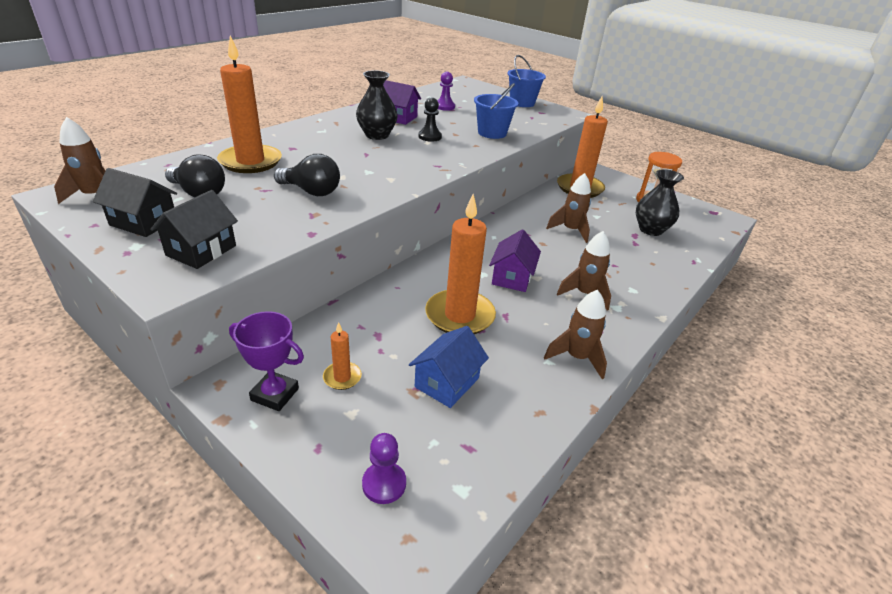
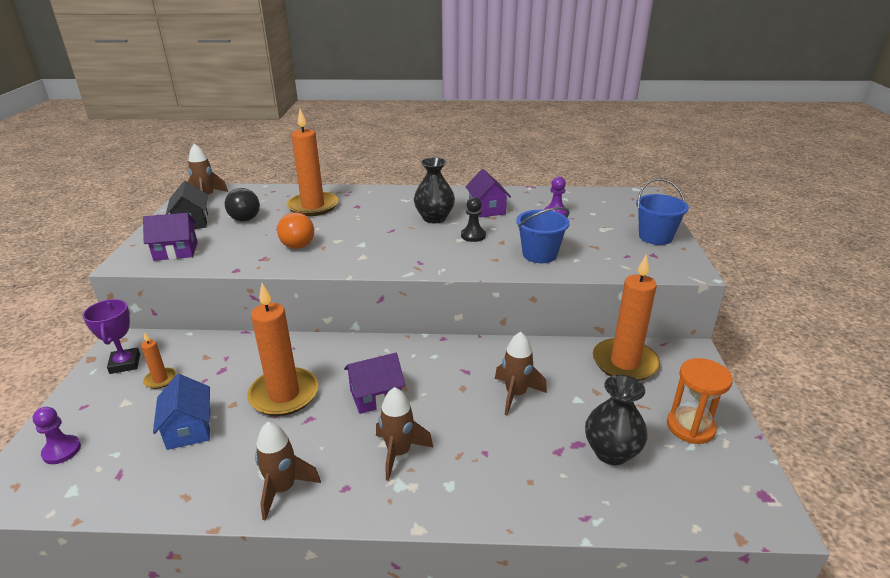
camera: 55 degrees right, 5 degrees down
black house [150,190,238,269] -> purple house [143,213,198,261]
black light bulb [274,154,340,196] -> orange light bulb [277,212,314,249]
blue house [409,326,489,408] -> blue house turned 75 degrees clockwise [153,374,211,450]

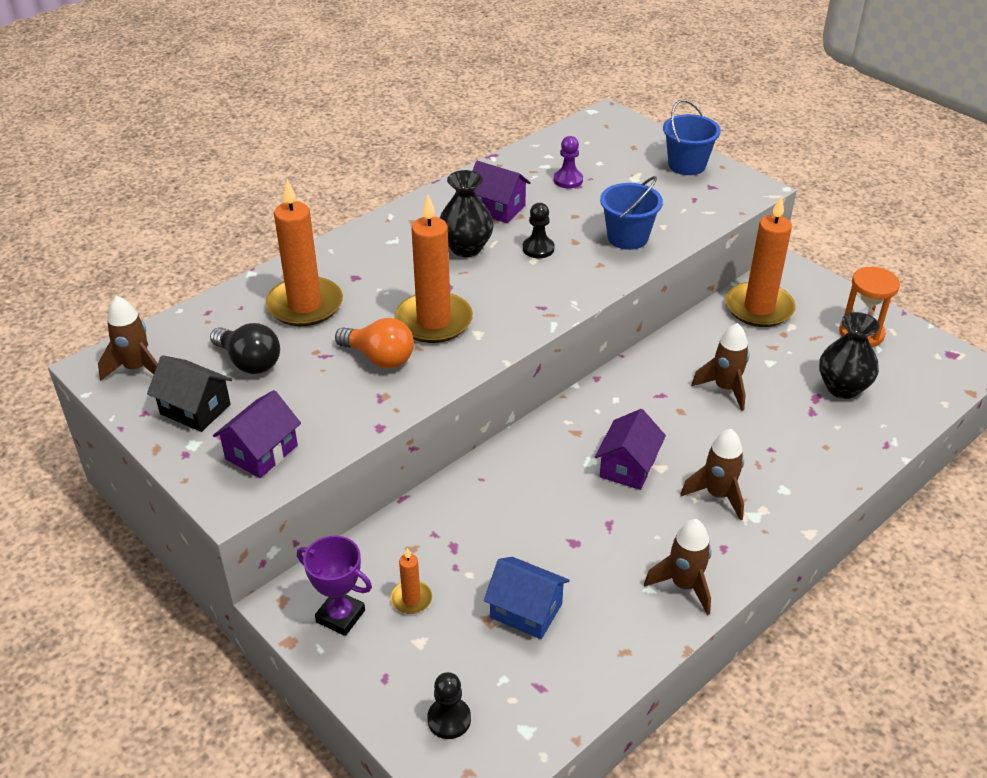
camera: 45 degrees left, 10 degrees up
purple pawn [33,407,81,464] -> black pawn [427,672,471,739]
orange candle [247,283,319,416] -> orange candle moved to [395,195,473,343]

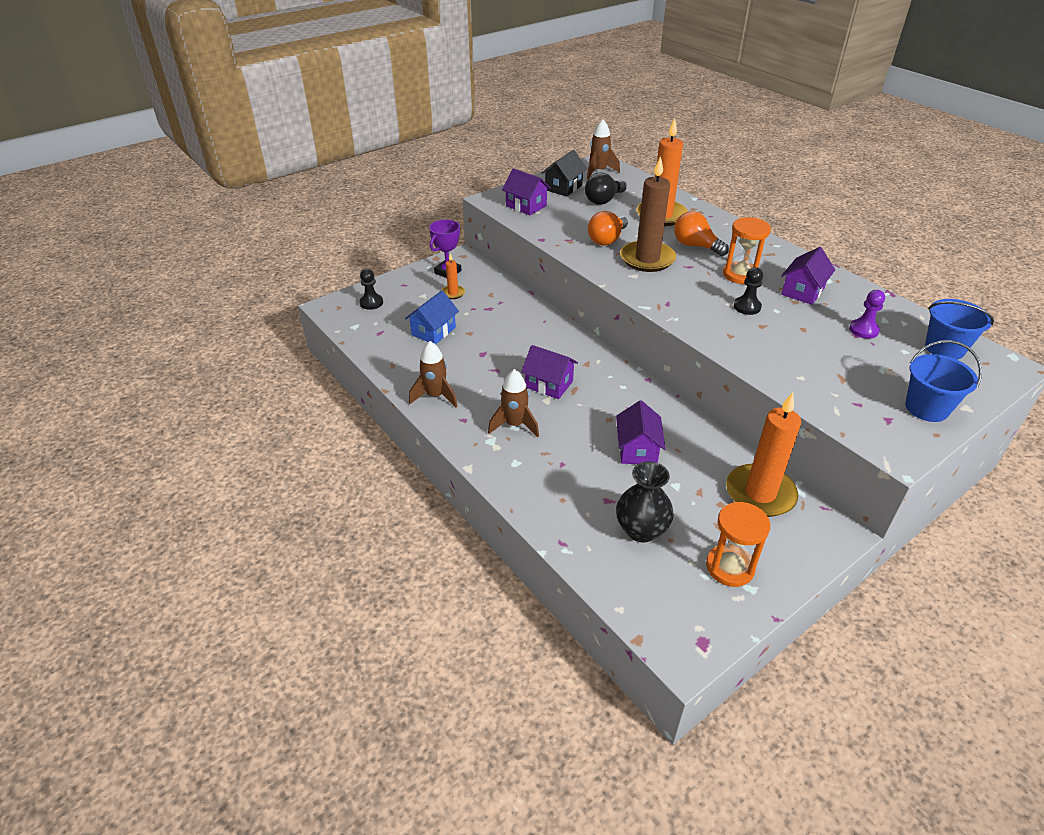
camera: 95 degrees right, 0 degrees up
orange candle [395,195,473,343] -> brown candle [620,156,676,272]
black vase [440,170,494,257] -> orange hourglass [723,217,771,284]
blue bucket [600,176,663,250] -> blue bucket moved to [925,299,994,360]
brown rocket [691,323,749,411] -> purple house [616,400,666,464]
none -> orange light bulb [674,211,729,256]

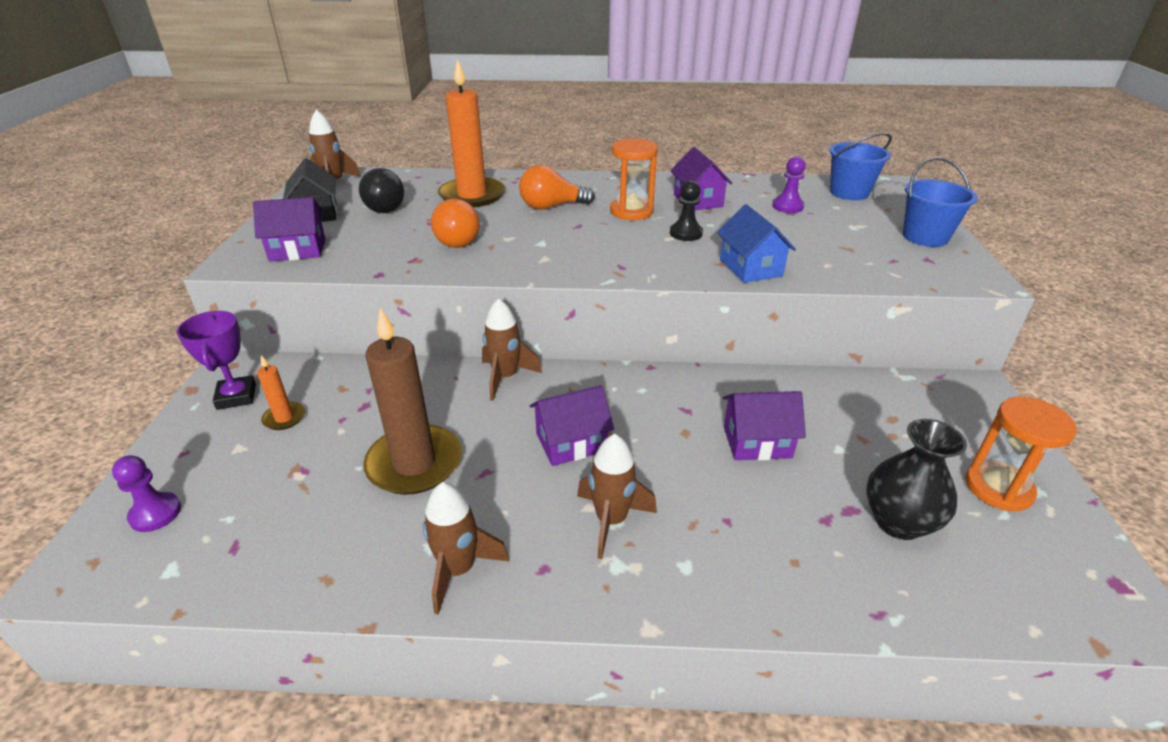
camera: 50 degrees left, 5 degrees down
black pawn [359,269,383,310] -> purple pawn [112,455,181,532]
blue house [405,291,459,344] -> blue house moved to [717,204,796,283]
purple house [616,400,666,464] -> purple house turned 45 degrees counterclockwise [723,391,806,460]
brown candle [620,156,676,272] -> brown candle moved to [363,308,462,495]
orange candle [726,392,801,517] -> none
none -> brown rocket [482,298,542,401]

